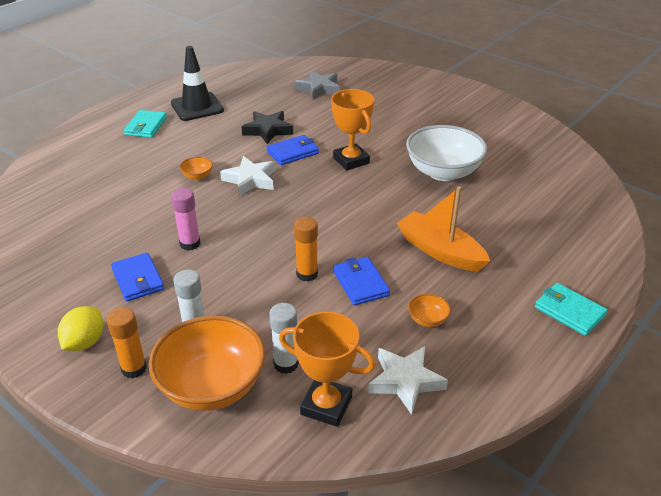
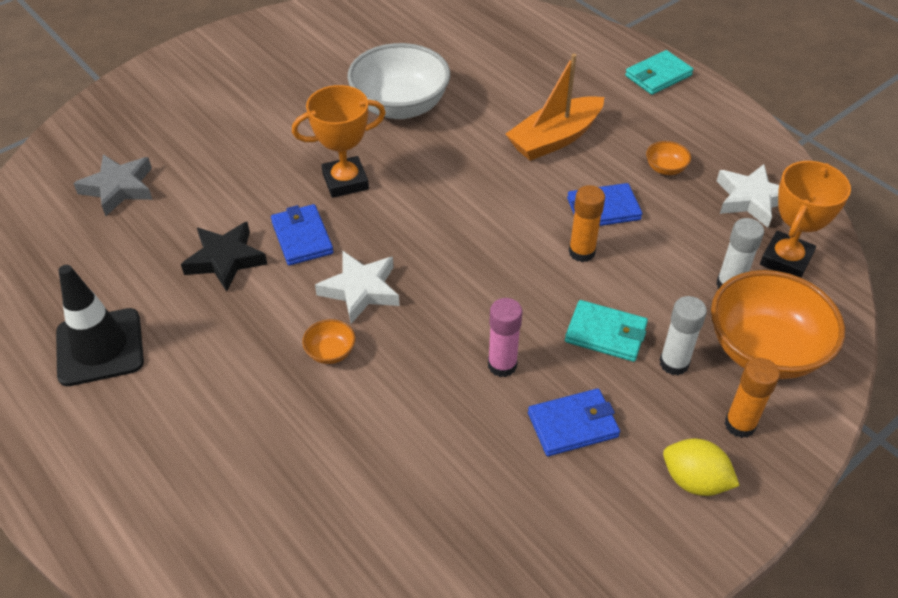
camera: 80 degrees left, 10 degrees up
turquoise wallet [124,110,167,138] -> turquoise wallet moved to [565,300,648,362]

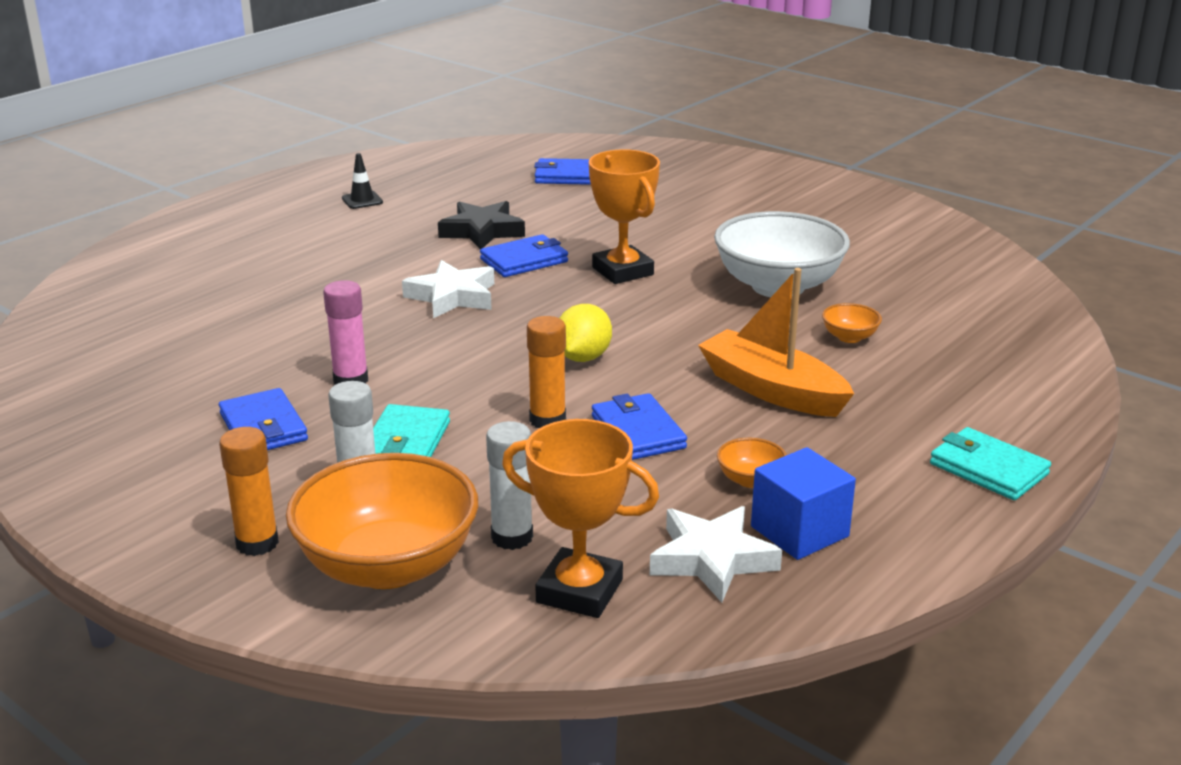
camera: 80 degrees right, 20 degrees down
black traffic cone [56,265,144,386] -> black traffic cone [342,153,383,209], size x0.46
grey star [73,154,153,216] -> blue wallet [534,158,591,185]
orange bowl [302,319,355,364] -> orange bowl moved to [822,303,882,343]
yellow lemon [663,439,740,496] -> yellow lemon moved to [560,304,612,362]
none -> blue cube [751,447,856,560]

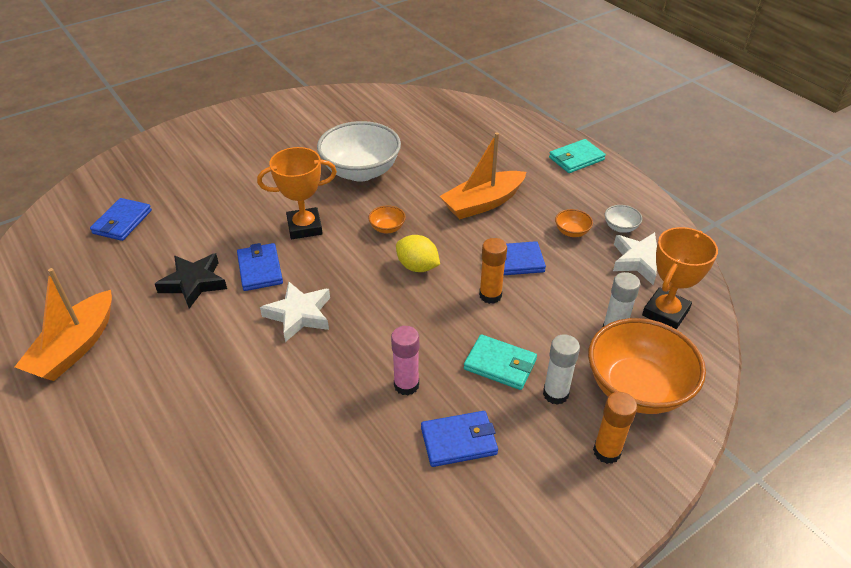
camera: 75 degrees left, 15 degrees up
black traffic cone [342,153,383,209] -> orange boat [15,268,112,381]
blue cube [751,447,856,560] -> white bowl [605,205,642,233]
orange bowl [822,303,882,343] -> orange bowl moved to [368,205,406,233]

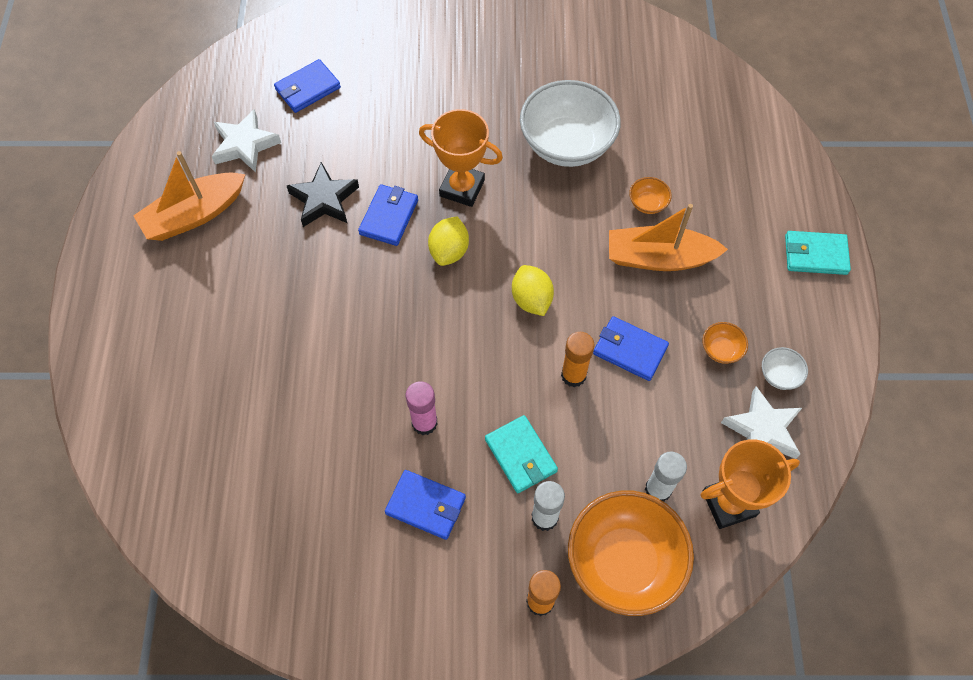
camera: 35 degrees right, 20 degrees up
white star [260,281,330,342] -> white star moved to [212,109,281,173]
orange bowl [368,205,406,233] -> orange bowl moved to [629,177,672,214]
none -> yellow lemon [428,217,469,266]

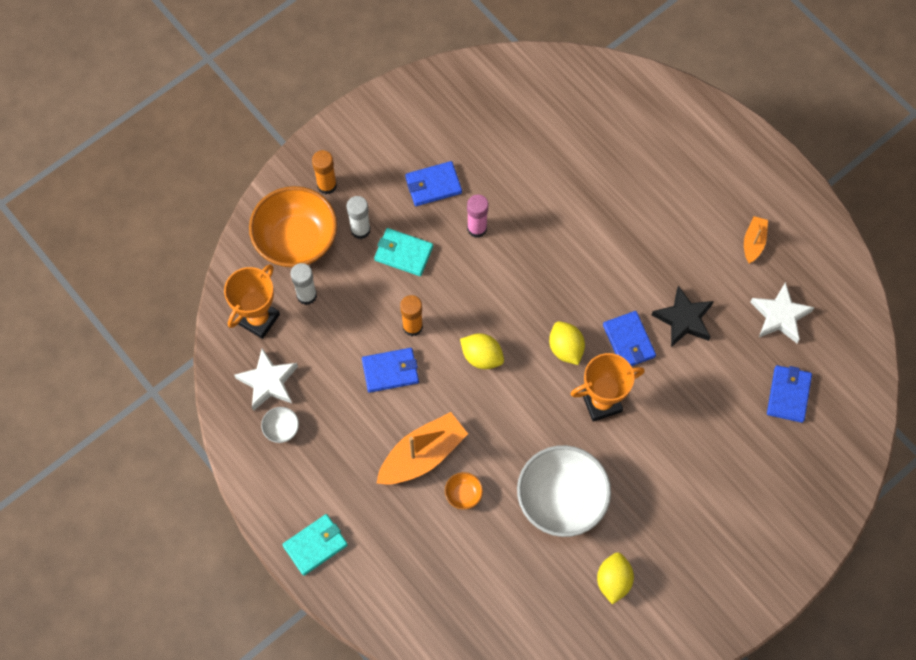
camera: 140 degrees right, 5 degrees up
orange boat [133,151,246,241] -> orange boat [744,216,768,264], size x0.53
orange bowl [702,322,748,364] -> none
none -> yellow lemon [597,552,634,605]

